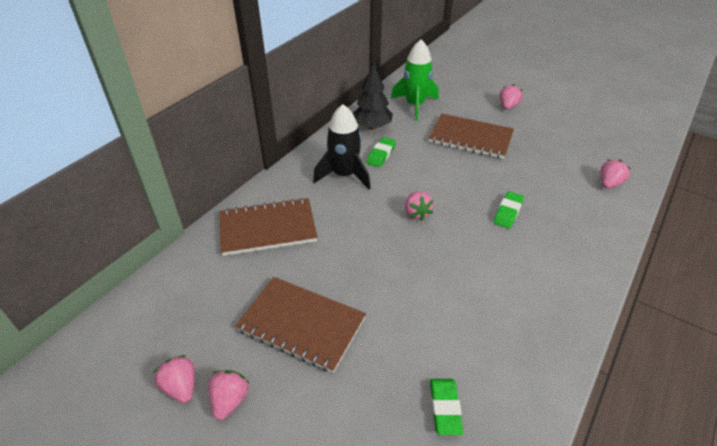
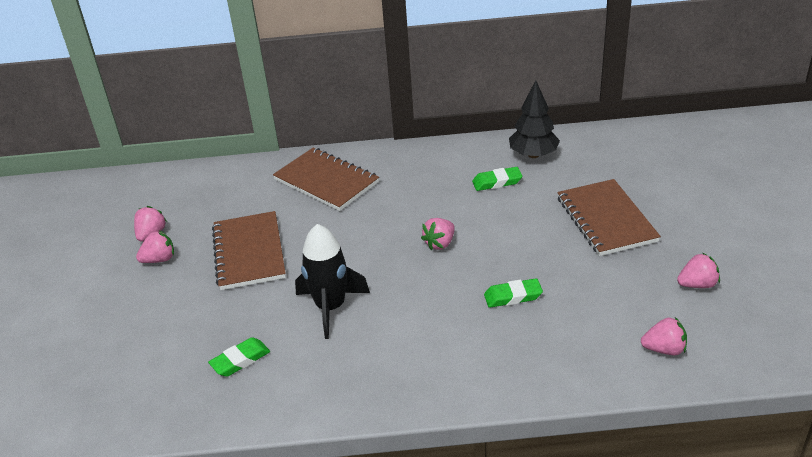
camera: 55 degrees right, 5 degrees down
black rocket [313,104,371,189] -> black rocket moved to [295,224,370,339]
green rocket [391,39,438,121] -> none
pink strawberry [500,84,523,110] -> pink strawberry moved to [677,253,720,288]

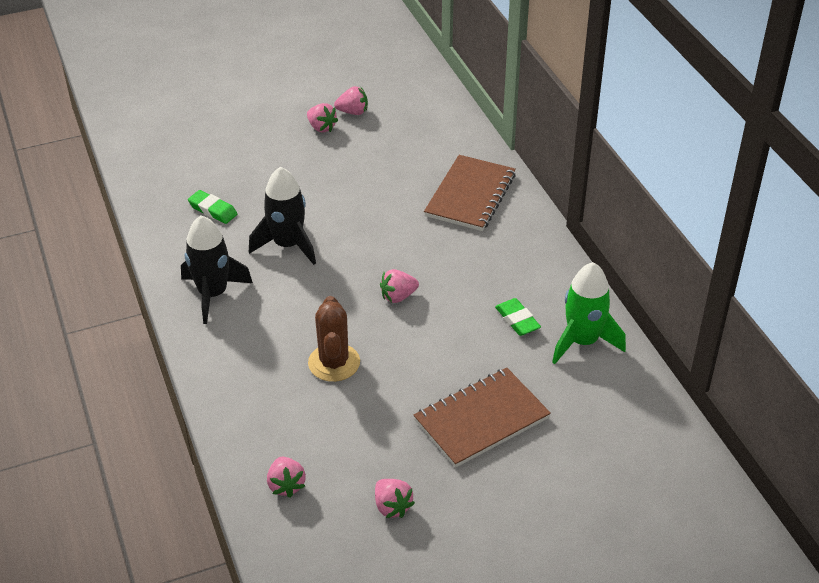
camera: 70 degrees right, 5 degrees up
brown notebook [212,211,286,290] -> none
pink strawberry [421,218,455,250] -> pink strawberry turned 45 degrees counterclockwise [380,269,419,303]
green eraser [484,278,543,308] -> brown cactus [308,296,360,382]
black tree [509,80,560,158] -> green rocket [552,262,626,364]
none -> black rocket [181,215,253,324]

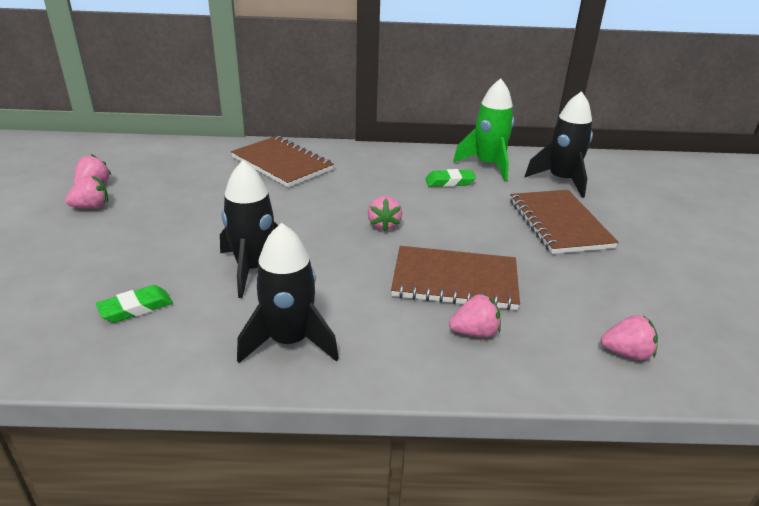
camera: 70 degrees left, 10 degrees down
brown cactus [308,296,360,382] -> brown notebook [391,246,520,310]
pink strawberry [375,479,415,518] -> pink strawberry moved to [449,294,501,338]
none -> black rocket [525,91,593,198]

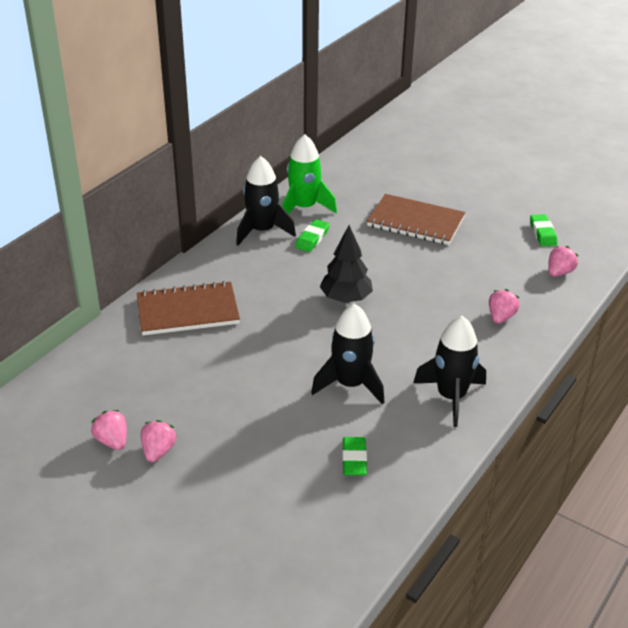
camera: 55 degrees left, 5 degrees up
pink strawberry [368,196,402,231] -> black tree [320,225,373,303]
brown notebook [391,246,520,310] -> none
black rocket [525,91,593,198] -> black rocket moved to [236,156,296,246]
none -> green eraser [530,214,557,246]

